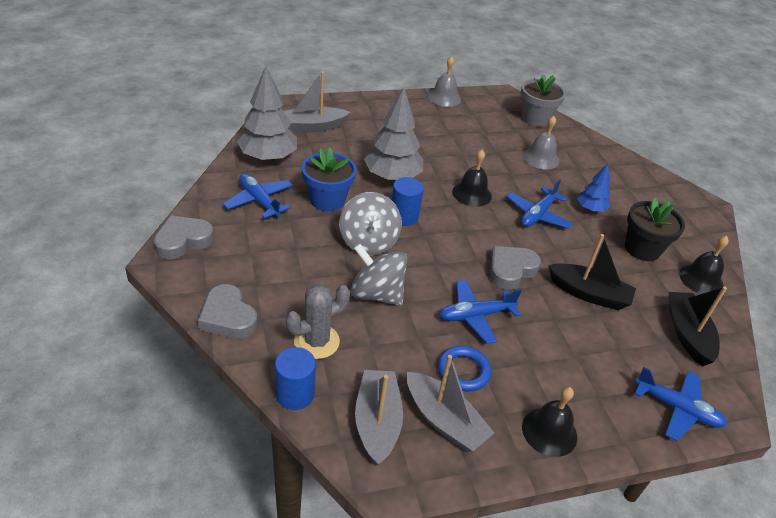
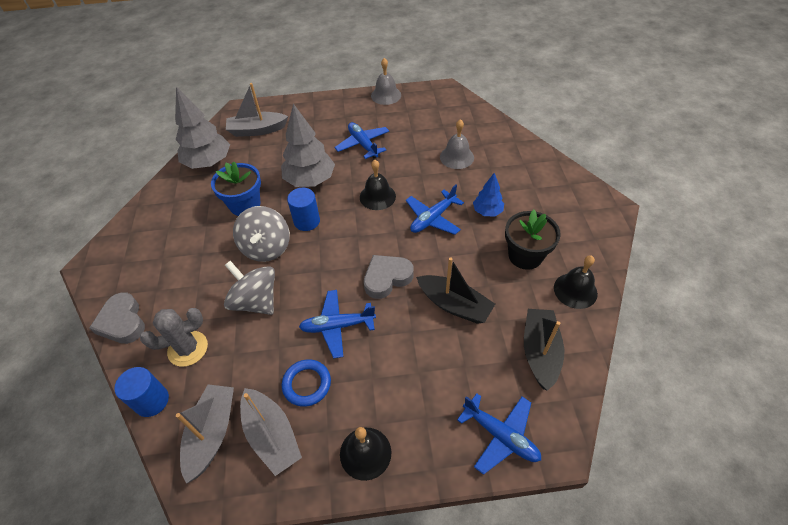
camera: 15 degrees right, 10 degrees up
grey heart [154,215,214,259] -> none
blue plane [223,174,293,218] -> blue plane moved to [334,122,389,159]
grey flower pot [521,74,566,127] -> none

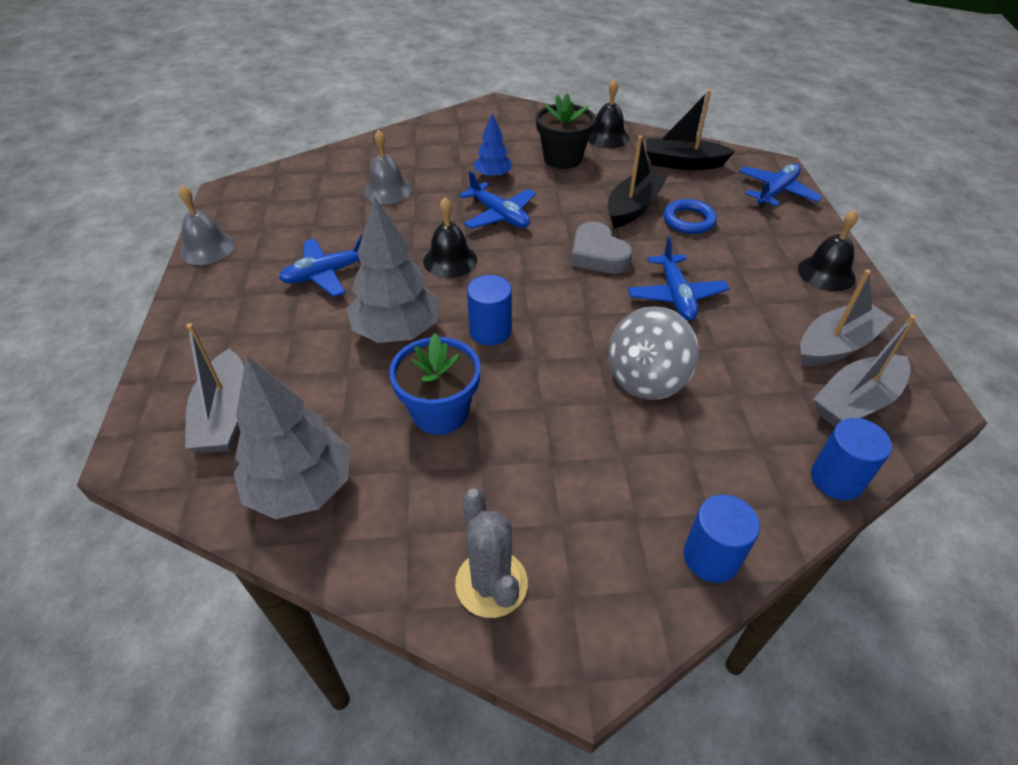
camera: 90 degrees left, 5 degrees down
grey heart [89,292,145,344] -> blue cylinder [684,494,760,583]
grey cactus [140,308,208,367] -> grey cactus moved to [455,489,528,618]
grey boat [176,384,234,484] -> grey boat turned 45 degrees counterclockwise [813,315,916,427]
grey spinning top [233,206,290,262] -> none
blue ring [282,359,331,407] -> blue ring moved to [664,199,717,234]

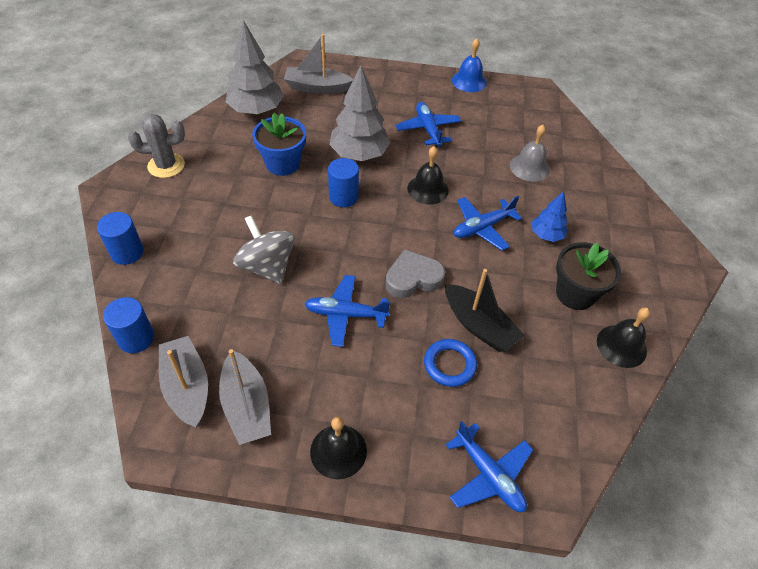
camera: 100 degrees right, 5 degrees up
grey bell [179,186,235,265] -> blue bell [452,38,487,92]
black boat [646,90,735,170] -> none

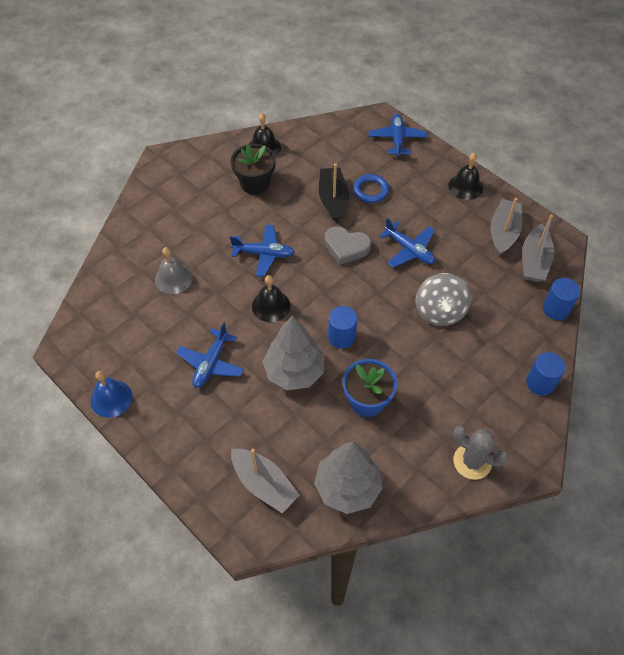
camera: 140 degrees left, 5 degrees up
blue tree [532,191,568,242] -> none

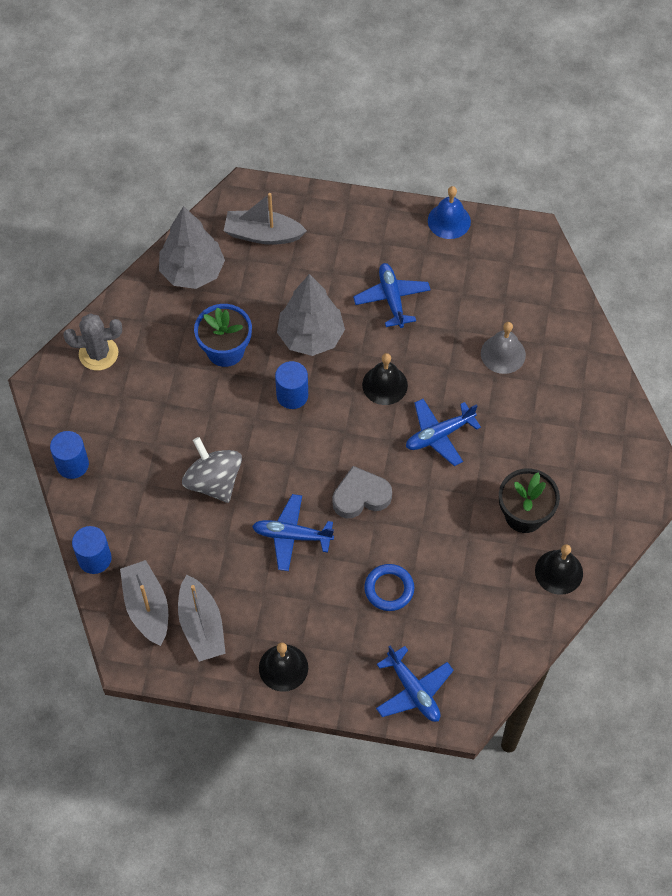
camera: 145 degrees right, 5 degrees up
black boat [319,164,349,223] -> none

